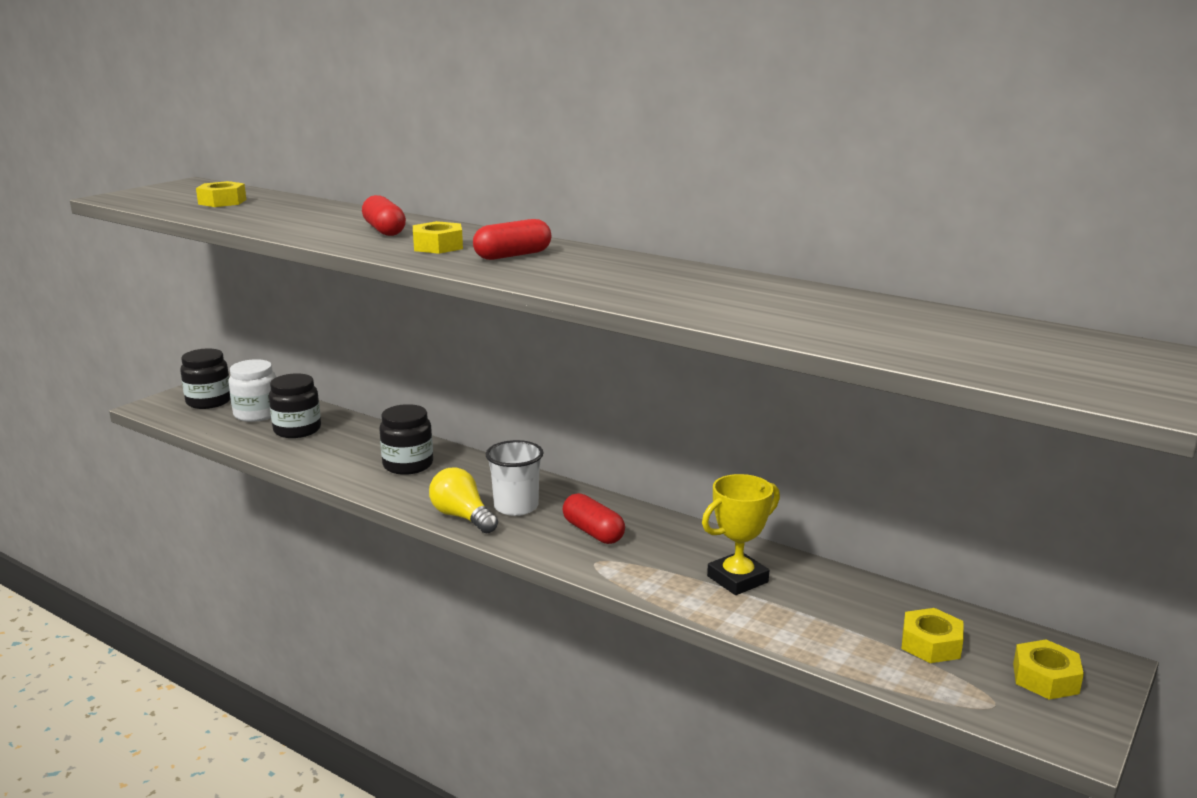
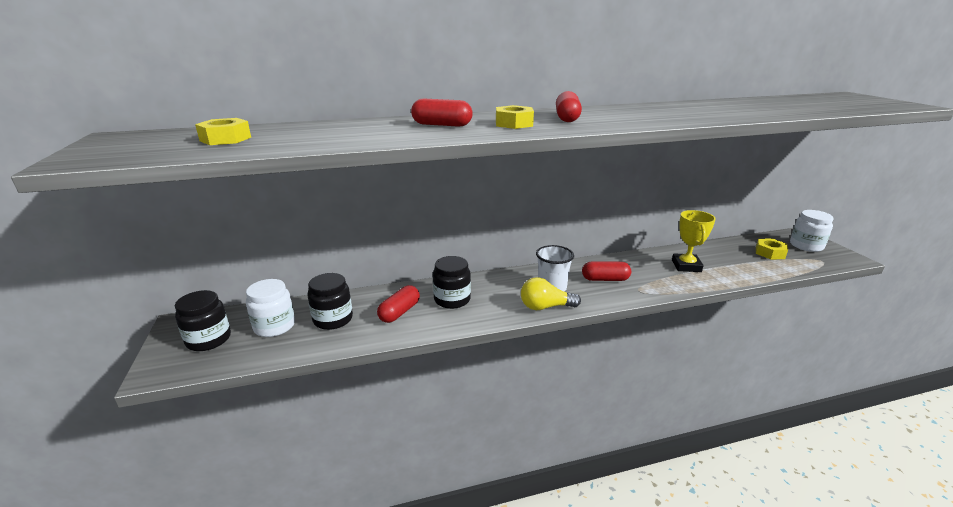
camera: 50 degrees left, 5 degrees up
yellow nut [1013,639,1084,700] -> white jar [790,210,834,252]
none -> red capsule [377,285,420,323]

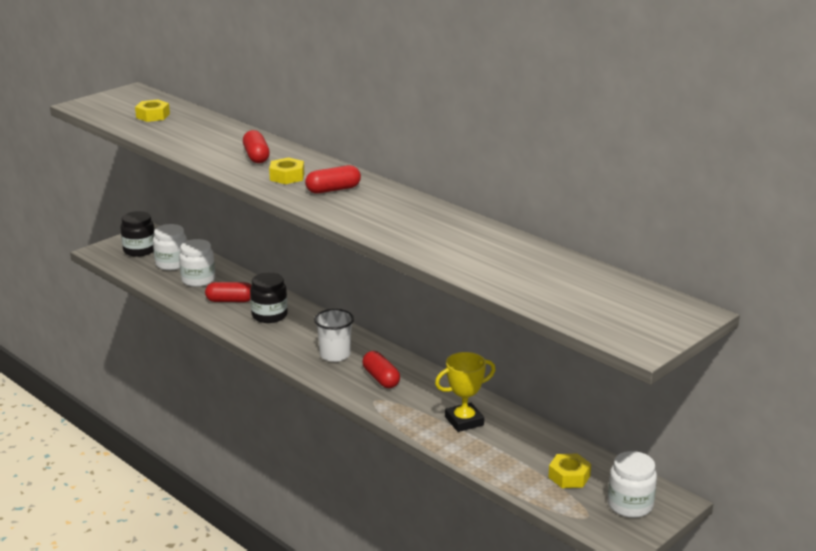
camera: 60 degrees right, 0 degrees up
black jar [308,273,353,330] -> white jar [179,239,215,287]
yellow light bulb [521,277,581,310] -> none

